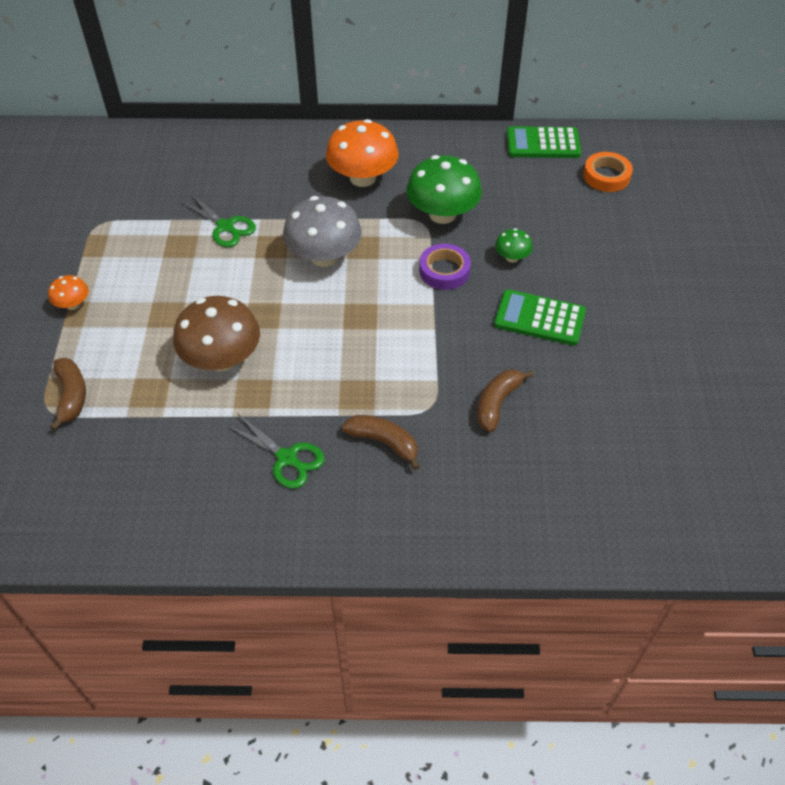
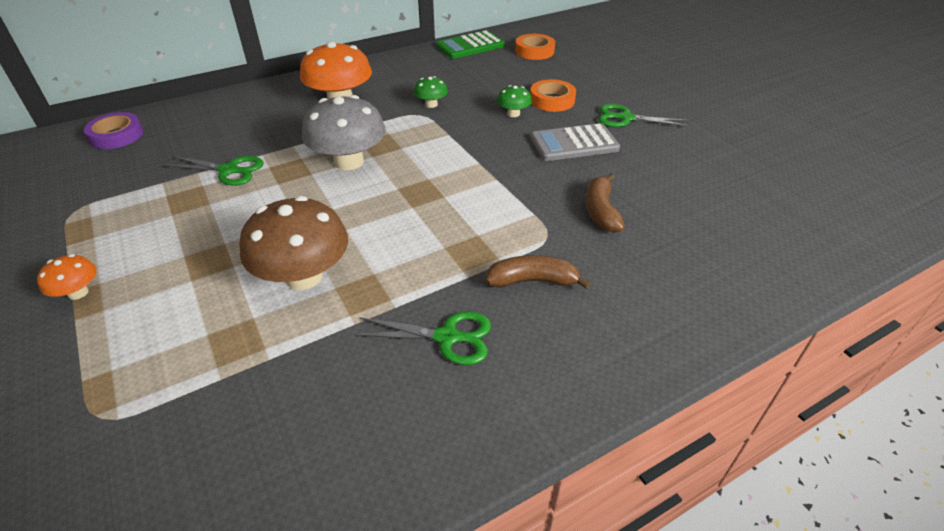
camera: 30 degrees left, 10 degrees down
brown banana [50,358,86,431] -> none
green mushroom [406,155,482,224] -> green mushroom [414,76,448,108], size x0.48
purple tape [419,244,471,290] -> purple tape moved to [84,112,143,149]
green calculator [494,289,586,345] -> grey calculator [531,123,620,161]
none -> orange tape [530,79,576,112]
none -> green scissors [598,104,689,127]

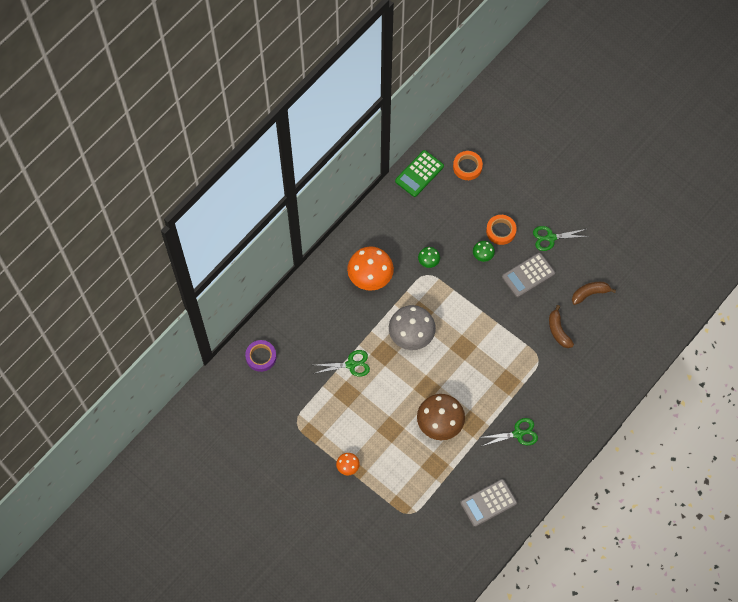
camera: 20 degrees left, 25 degrees up
brown banana [486,255,591,289] -> brown banana moved to [572,282,616,305]
none -> grey calculator [460,479,517,527]

